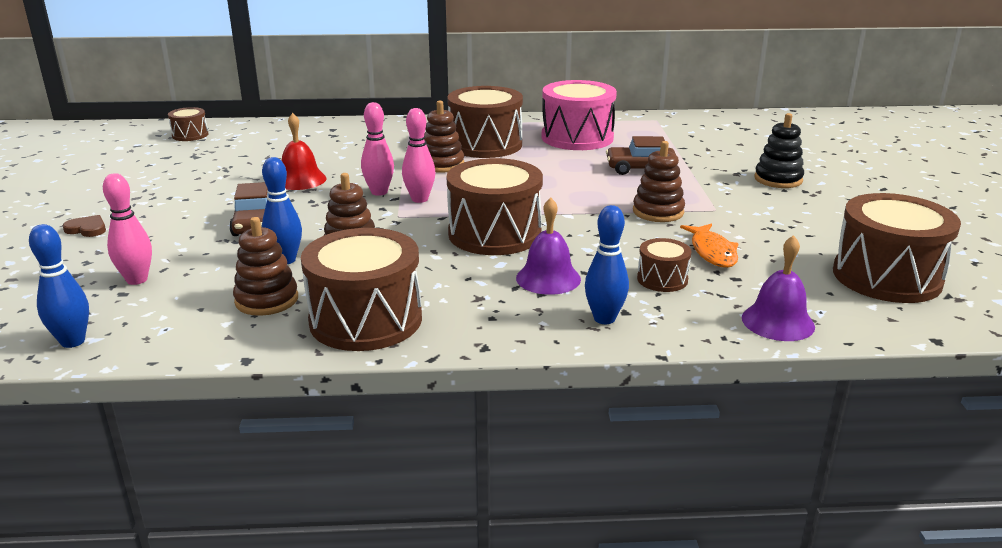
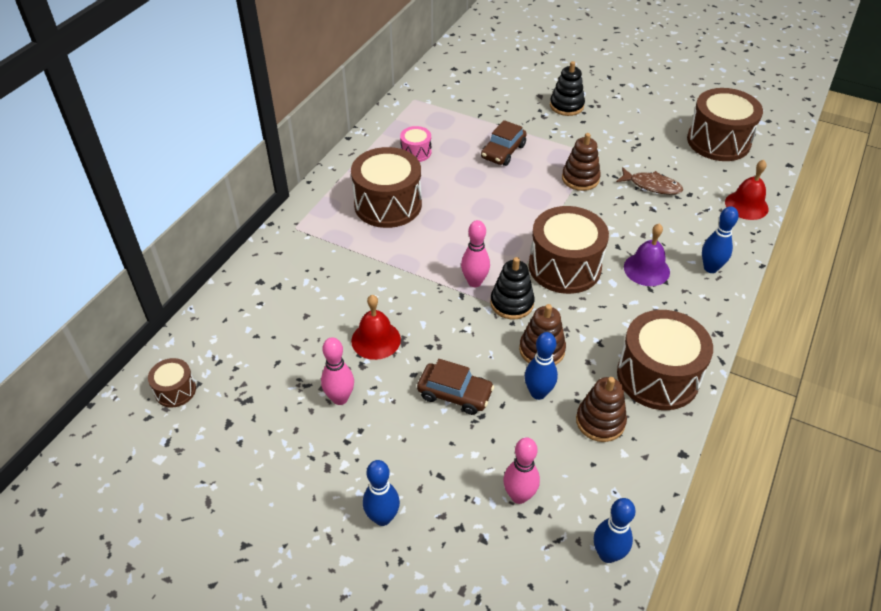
camera: 60 degrees left, 20 degrees up
brown heart [63,215,106,237] -> blue bowling pin [363,460,400,526]
pink bowling pin [361,102,394,196] -> pink bowling pin moved to [321,337,354,405]
brown stacking toy [424,100,464,173] -> none
pink drum [542,80,617,150] -> pink drum [400,126,431,162], size x0.49
brown drum [637,238,692,292] -> none
orange fish [680,224,739,268] -> brown fish [616,167,683,195]
purple bell [742,235,815,341] -> red bell [725,160,769,220]
none -> black stacking toy [490,257,535,319]

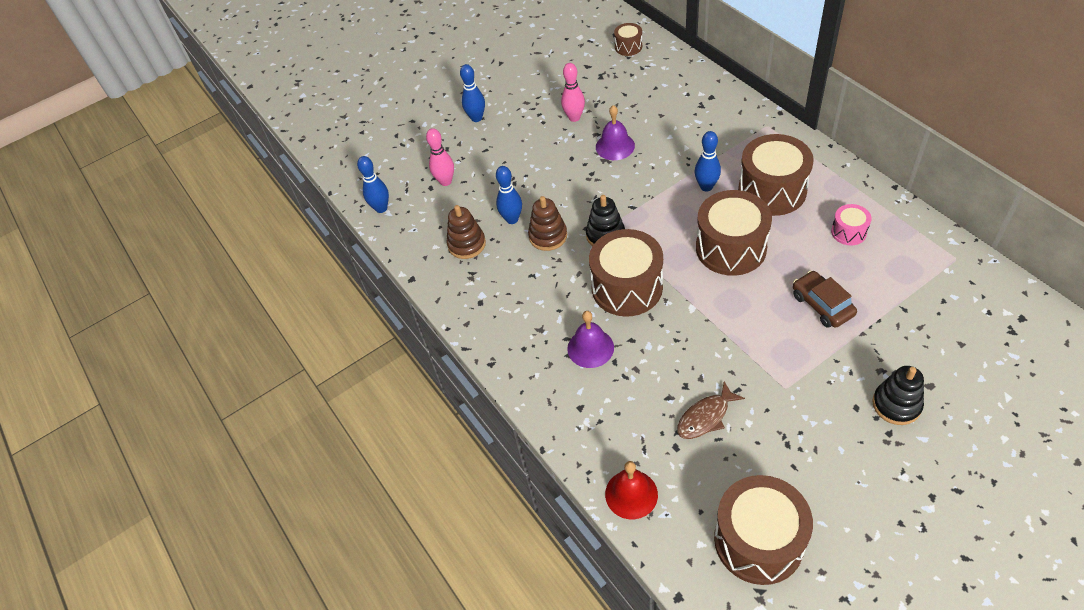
camera: 125 degrees right, 5 degrees up
red bell [351,295,401,360] -> purple bell [596,105,635,160]
brown car [417,359,494,415] -> none
pink bowling pin [461,220,490,287] -> none
brown stacking toy [562,133,601,191] -> none
brown drum [617,310,713,410] -> brown drum moved to [696,190,772,276]
blue bowling pin [702,206,739,273] -> blue bowling pin moved to [695,131,721,192]

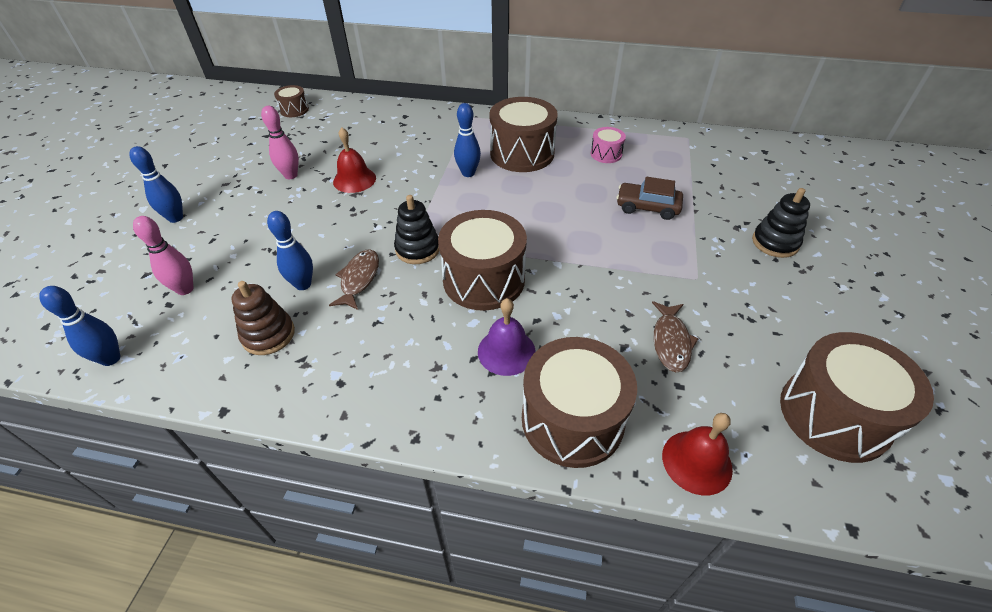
camera: 50 degrees left, 5 degrees down
brown stacking toy [528,196,567,251] -> brown fish [329,249,379,310]
purple bell [596,105,635,160] -> red bell [333,127,376,193]
brown drum [696,190,772,276] -> brown drum moved to [522,337,637,468]

